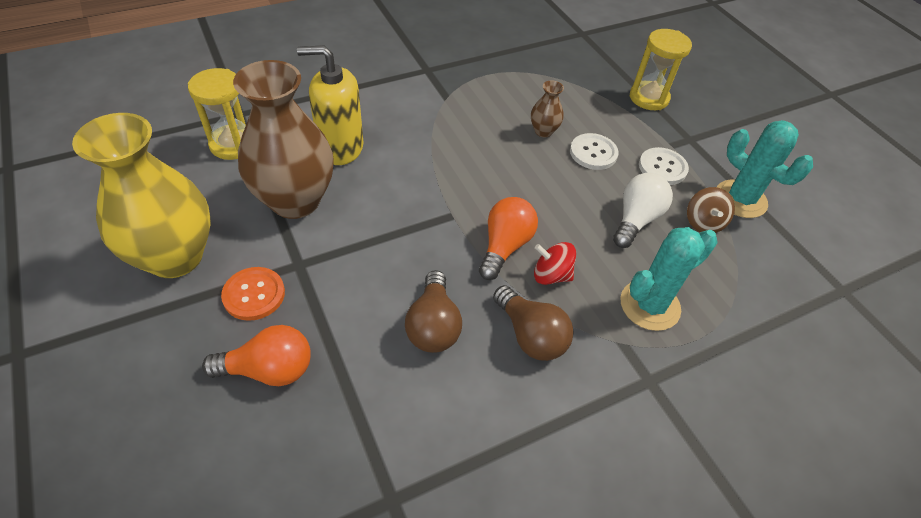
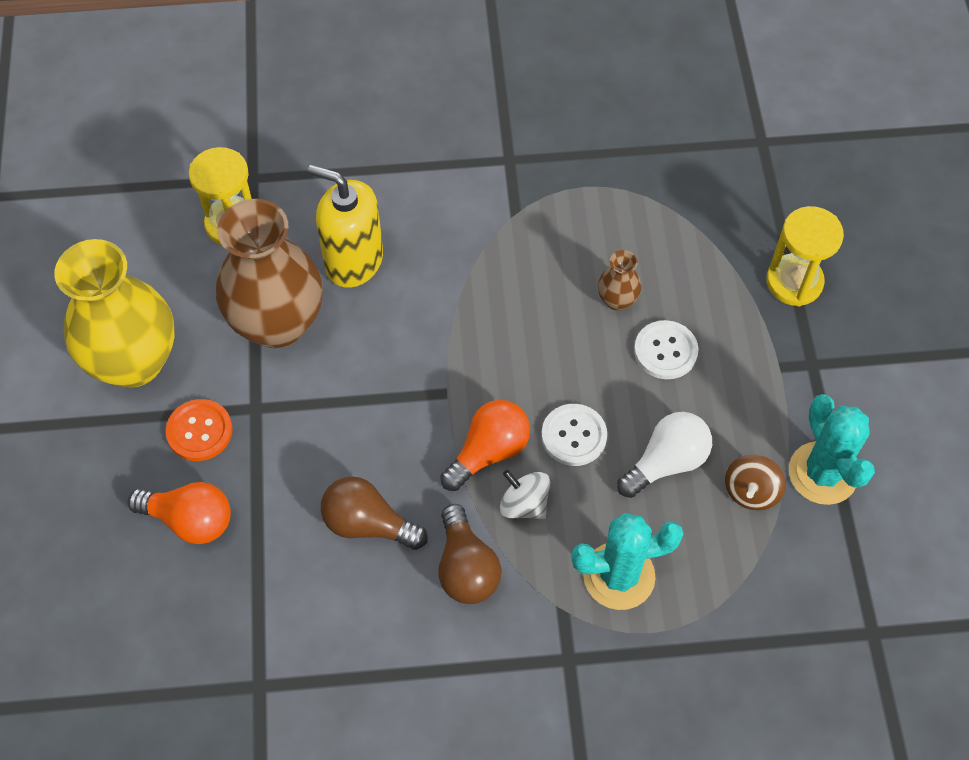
camera: 25 degrees right, 10 degrees up
brown light bulb [405,270,462,353] -> brown light bulb turned 90 degrees clockwise [321,476,427,550]
red spinning top [534,242,576,285] -> white spinning top [500,470,550,519]
white button [639,147,689,185] -> white button moved to [542,404,607,466]

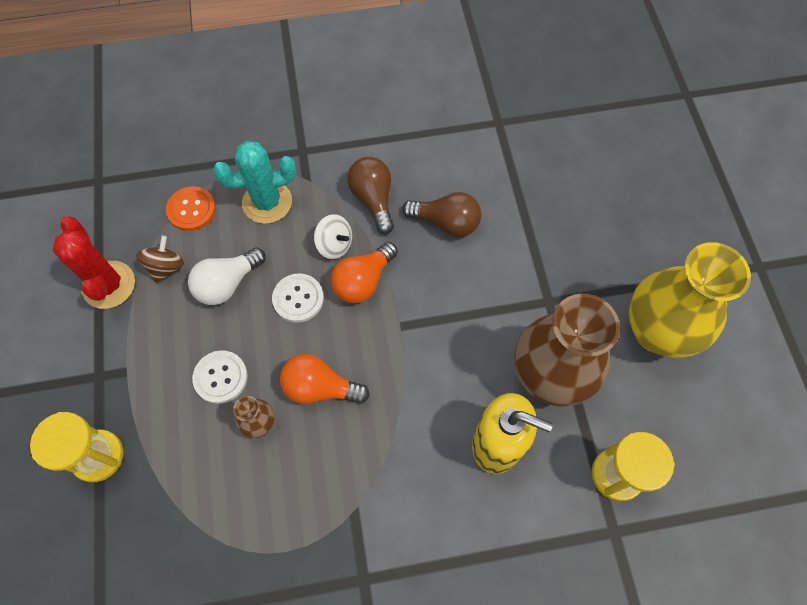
camera: 175 degrees right, 5 degrees up
orange light bulb [128,482,231,544] -> orange light bulb moved to [280,354,370,404]
orange button [165,399,233,461] -> orange button moved to [166,186,216,231]
turquoise cactus [789,394,875,505] -> red cactus [53,217,135,309]

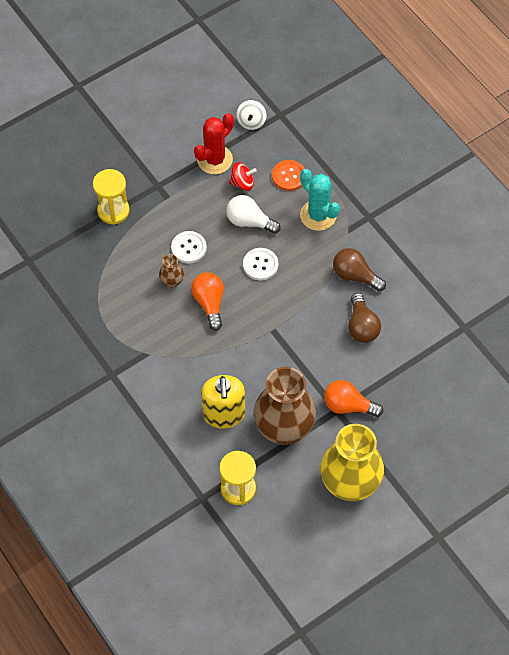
camera: 65 degrees right, 5 degrees down
brown spinning top [136,236,184,283] -> red spinning top [229,162,257,191]
white spinning top [314,214,352,259] -> white spinning top moved to [237,100,266,130]
orange light bulb [331,242,398,303] -> orange light bulb moved to [324,380,383,417]
brown light bulb [347,157,394,234] -> brown light bulb turned 105 degrees counterclockwise [333,248,386,291]

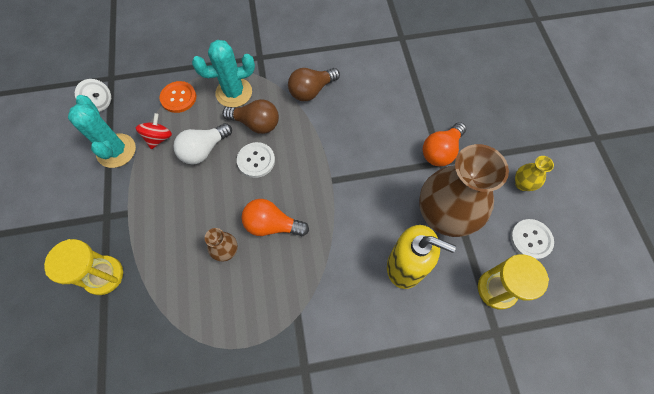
camera: 65 degrees left, 5 degrees up
white button [171,231,207,263] -> white button moved to [510,219,554,260]
red cactus [194,113,234,174] -> turquoise cactus [68,95,136,168]
yellow vase [320,424,384,501] -> yellow vase [515,156,554,191], size x0.43
brown light bulb [348,293,381,343] -> brown light bulb moved to [222,99,279,134]

